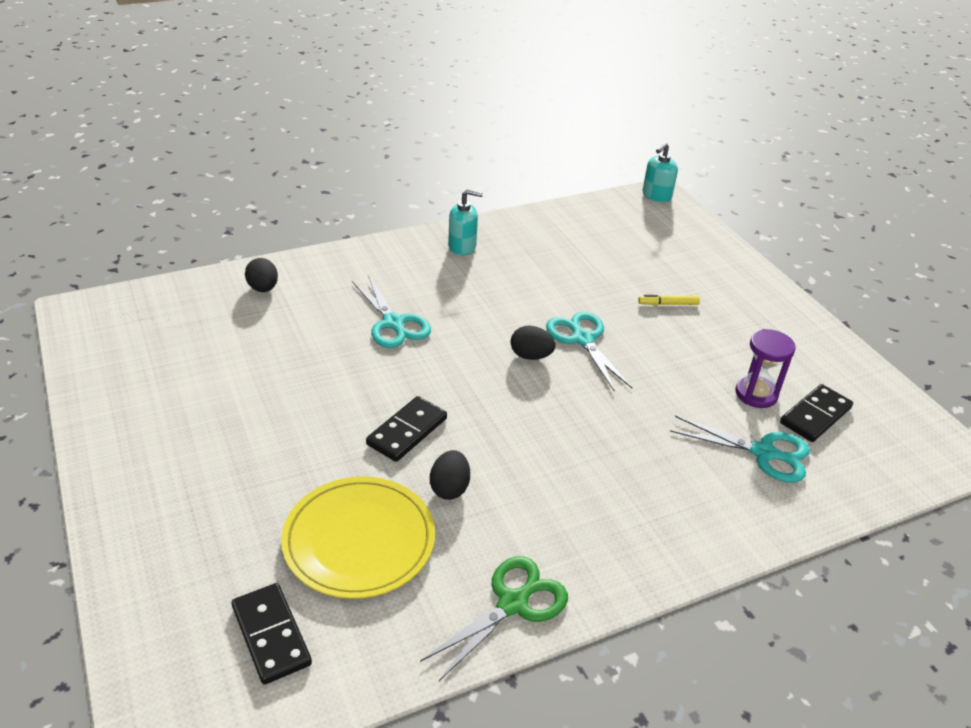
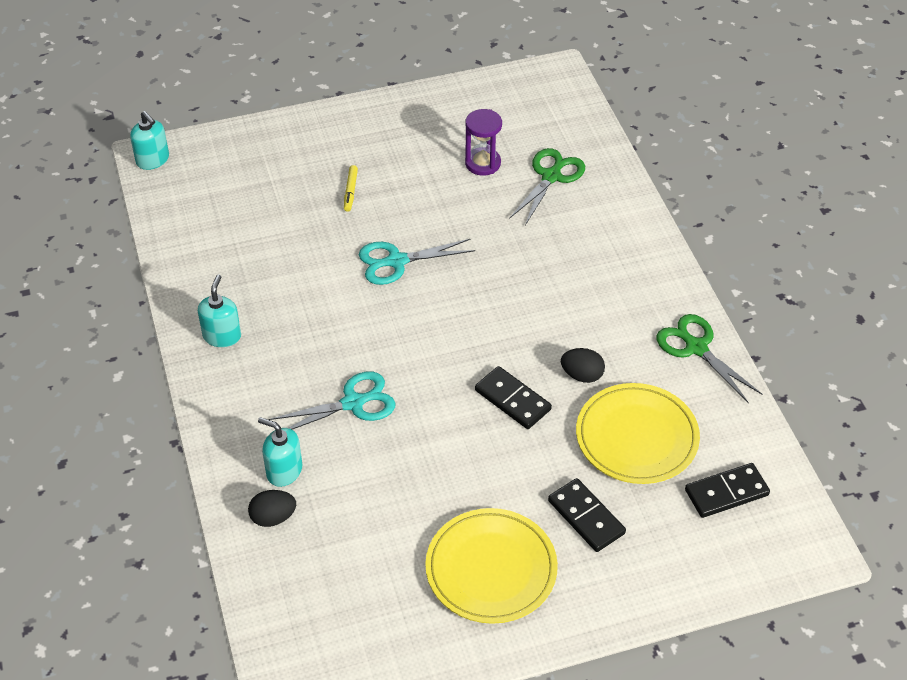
camera: 80 degrees left, 10 degrees up
black egg [511,325,556,360] -> none
turquoise scissors [670,416,810,483] -> green scissors [509,148,585,225]
black domino [780,384,853,442] -> black domino moved to [548,478,626,552]
none -> turquoise soap dispenser [258,417,303,487]
none -> yellow plate [425,508,558,624]

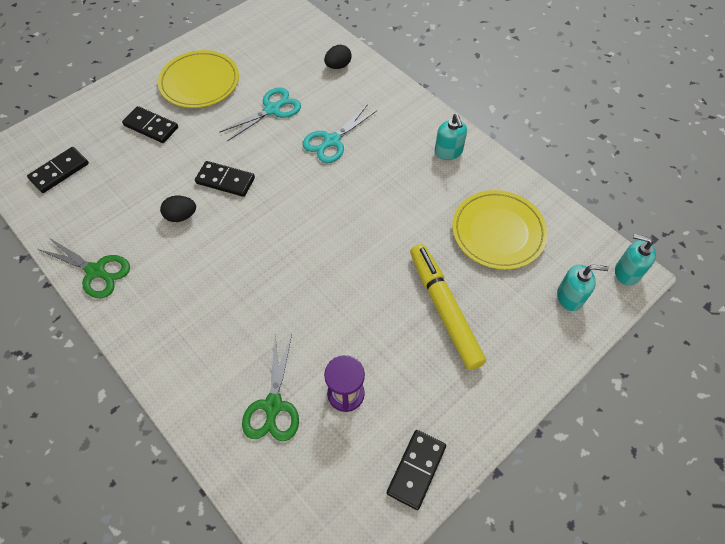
camera: 155 degrees right, 10 degrees up
turquoise soap dispenser [258,417,303,487] -> turquoise soap dispenser moved to [557,264,609,311]
yellow marker [344,165,358,212] -> yellow marker [410,244,486,370], size x2.49
turquoise scissors [359,239,475,285] -> turquoise scissors moved to [219,88,301,141]
yellow plate [576,383,700,484] -> yellow plate moved to [452,190,548,270]
none -> black domino [387,430,446,510]

